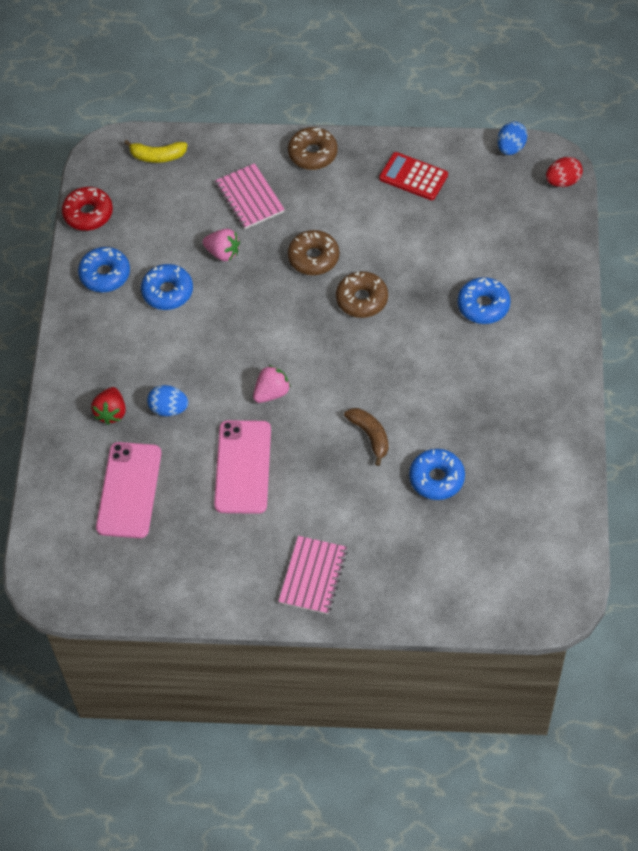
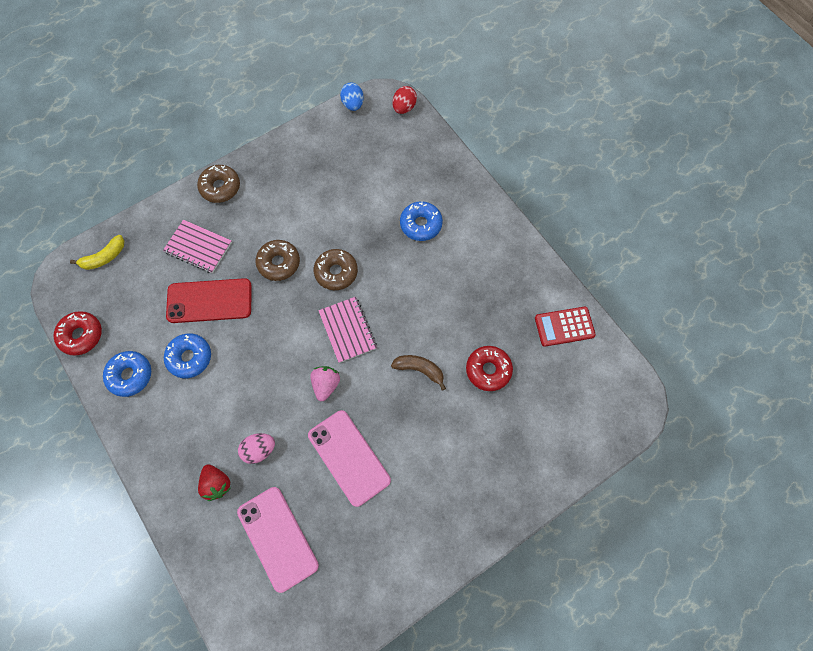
camera: 40 degrees left, 10 degrees up
blue egg [147,385,188,416] -> pink egg [238,433,275,464]
pink strawberry [203,229,240,261] -> red phone [166,278,252,323]
pink notebook [278,536,348,614] -> pink notebook moved to [318,297,377,363]
red calculator [379,152,448,200] -> red calculator moved to [535,306,596,347]
blue donut [409,449,465,500] -> red donut [466,346,513,391]

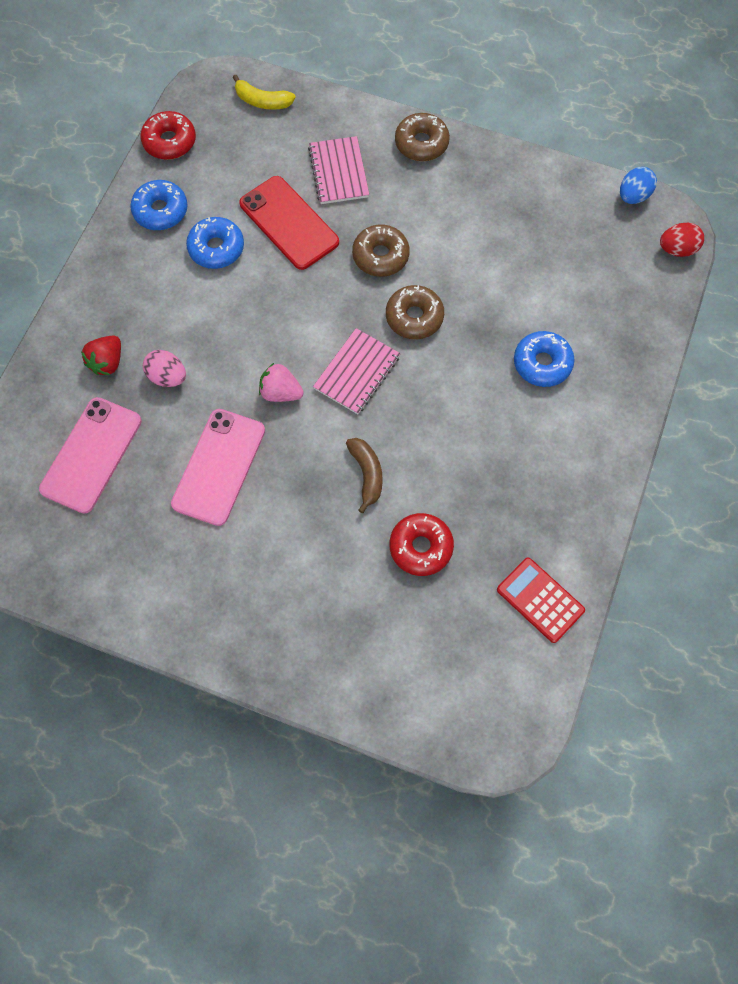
camera: 55 degrees right, 0 degrees up
pink strawberry [310,366,340,401] -> pink strawberry turned 135 degrees counterclockwise [259,363,304,402]

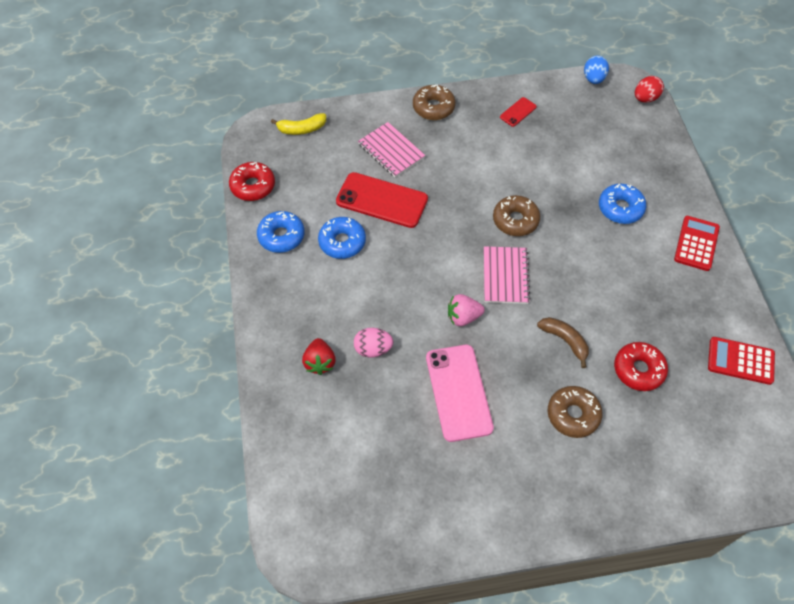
camera: 30 degrees left, 10 degrees down
pink phone [39,397,142,514] -> none
brown donut [352,225,410,277] -> brown donut moved to [548,386,603,438]
none -> red phone [500,97,537,127]
none -> red calculator [674,216,720,271]

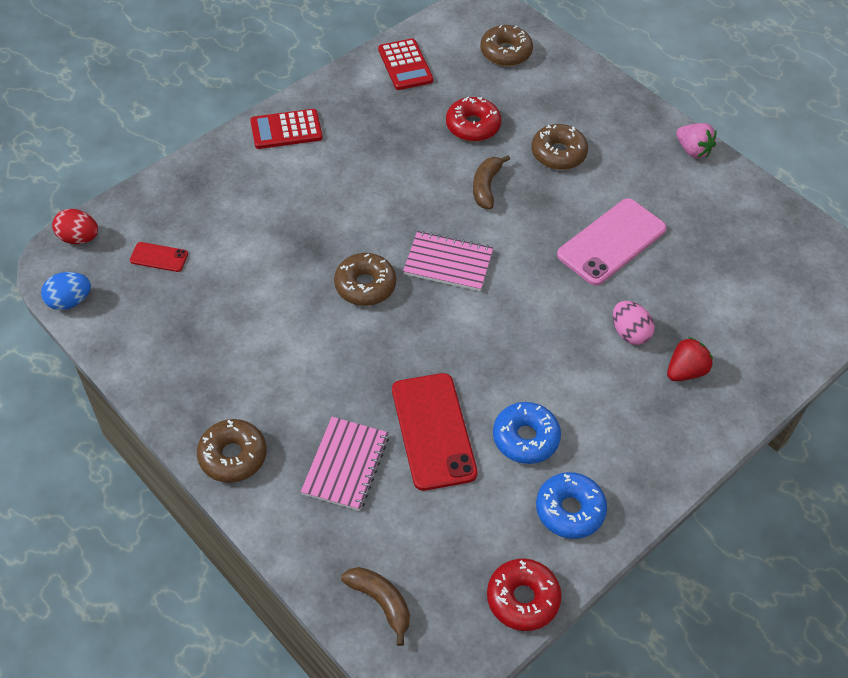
camera: 125 degrees left, 5 degrees down
yellow banana [271,113,326,135] -> brown banana [341,567,410,646]
pink strawberry [448,294,485,326] -> pink strawberry moved to [676,123,716,158]
pink notebook [484,246,531,304] -> pink notebook turned 45 degrees clockwise [403,231,493,291]
red phone [500,97,537,127] -> red phone moved to [130,242,188,272]
blue donut [599,184,646,224] -> none
none -> brown donut [480,25,533,66]

